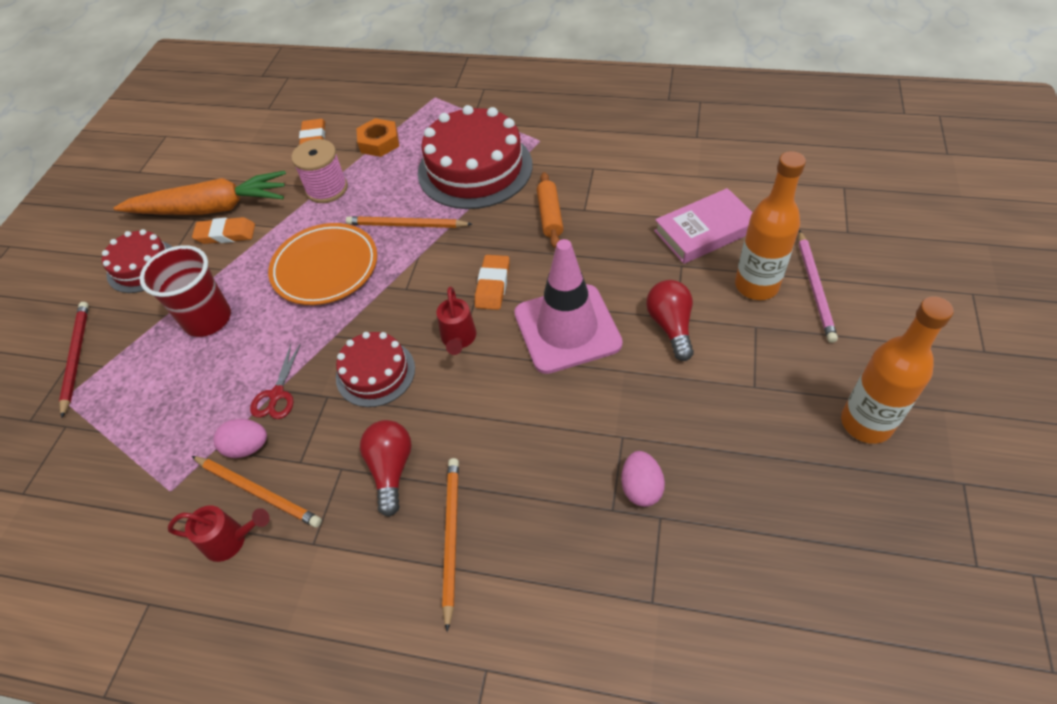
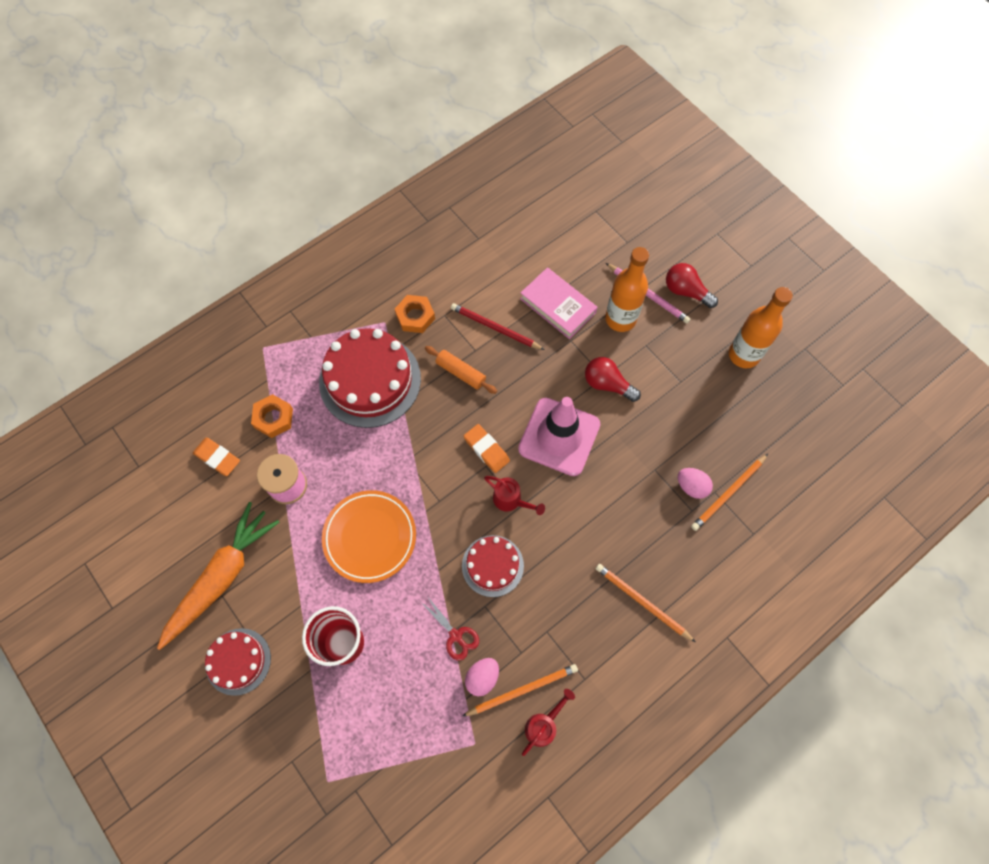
camera: 55 degrees left, 15 degrees up
red pencil [59,302,89,418] -> red pencil moved to [451,303,544,350]
orange eraser [192,217,255,244] -> none
orange pencil [346,216,472,228] -> orange pencil moved to [691,454,768,531]
red light bulb [360,420,412,517] -> red light bulb moved to [666,263,718,308]
pink book [654,188,753,264] -> pink book turned 60 degrees counterclockwise [520,267,597,339]
none -> orange nut [395,295,435,333]

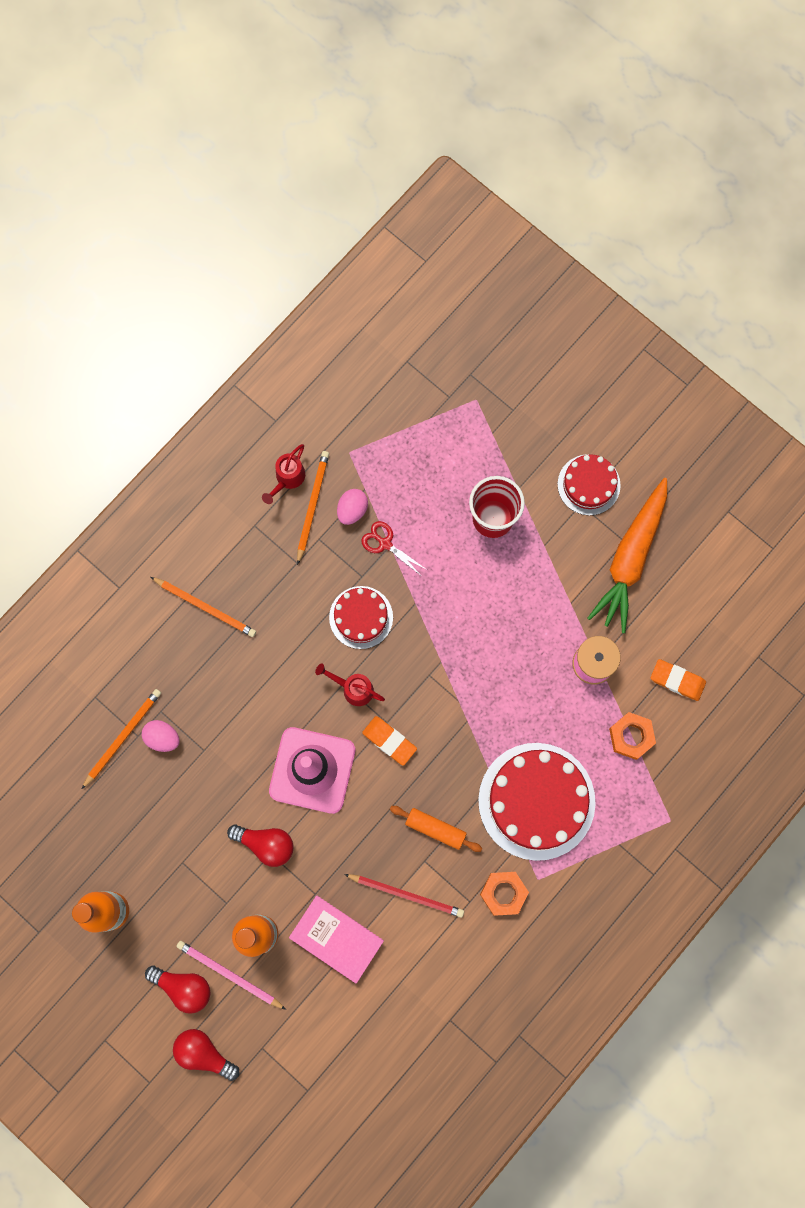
camera: 170 degrees right, 10 degrees up
orange plate [322,490,416,583] -> none
orange pencil [462,664,578,716] -> orange pencil turned 135 degrees clockwise [297,451,329,565]
none -> red light bulb [173,1029,239,1081]

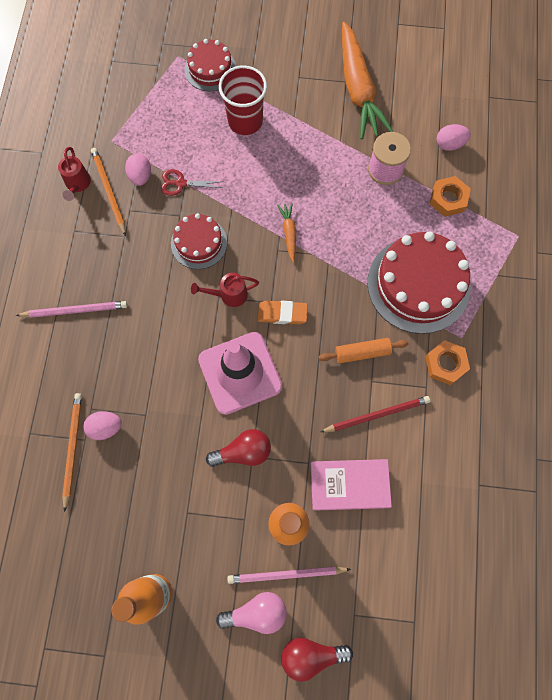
camera: 35 degrees left, 5 degrees down
red light bulb [145,966,210,1014] -> pink light bulb [216,592,287,634]
orange pencil [151,577,256,637] -> pink pencil [16,301,127,318]
red cake [558,454,621,515] -> red cake moved to [185,39,236,91]
orange eraser [651,659,706,701] -> pink egg [436,124,471,151]
none -> orange carrot [277,203,296,263]

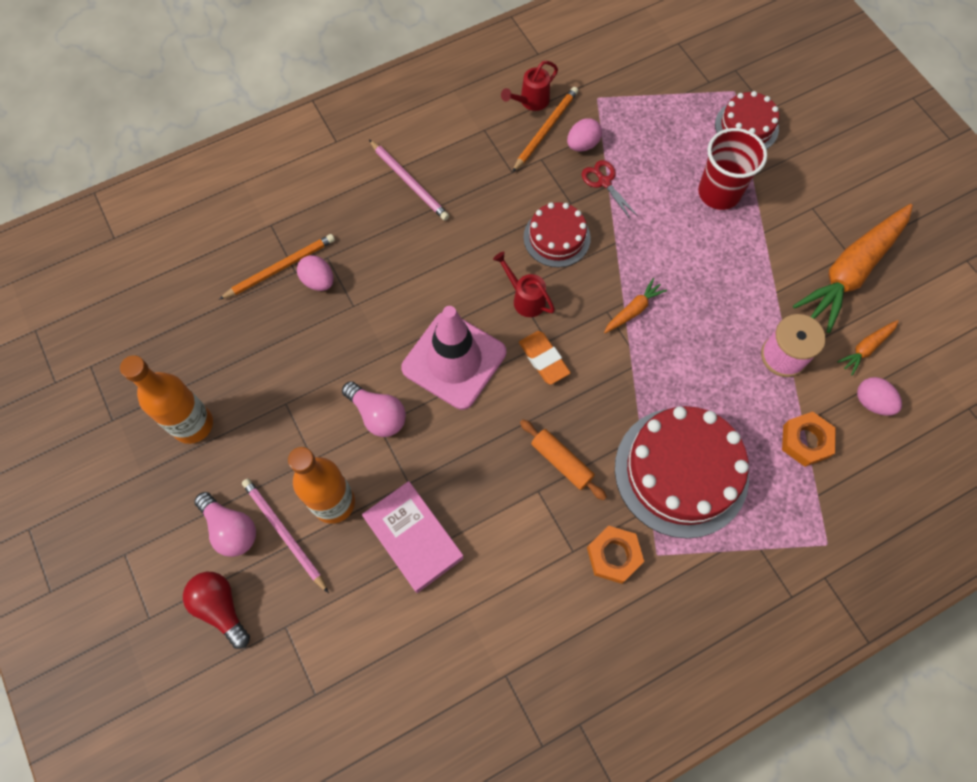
camera: 55 degrees right, 5 degrees down
red light bulb [206,429,271,467] -> pink light bulb [342,381,406,437]
red pencil [320,396,430,432] -> none
none -> orange carrot [837,320,899,376]

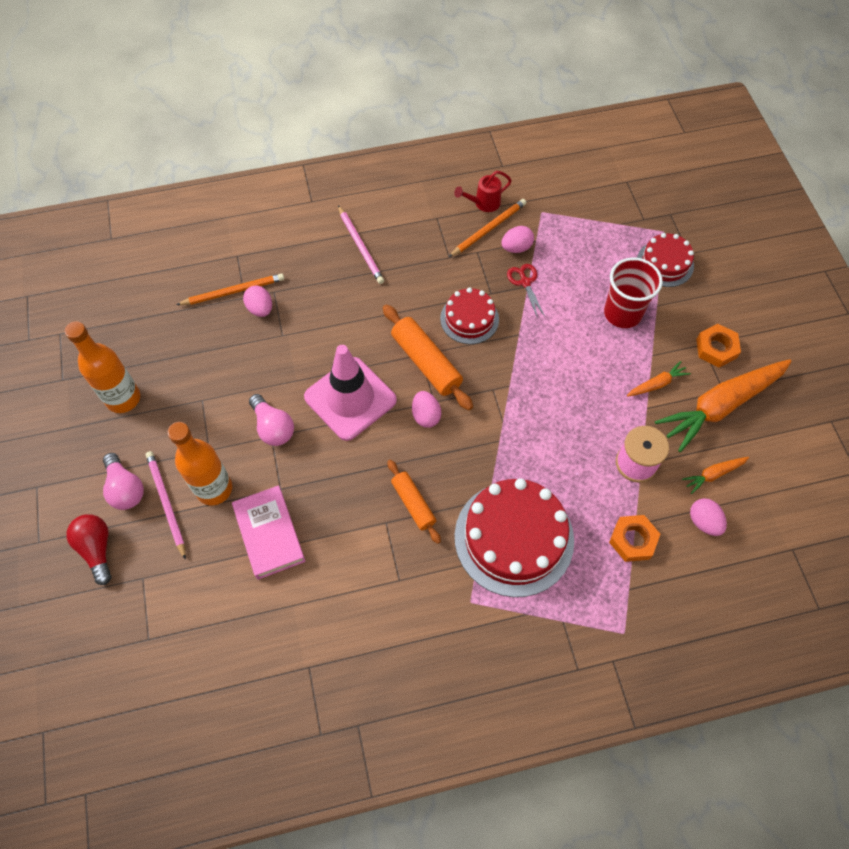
camera: 15 degrees right, 5 degrees down
red watering can [493,251,555,317] -> orange rolling pin [383,304,473,410]
orange eraser [519,331,571,385] -> pink egg [412,391,441,428]
orange nut [587,526,644,584] -> orange nut moved to [696,324,741,368]
orange carrot [604,278,667,333] -> orange carrot moved to [627,361,691,396]

